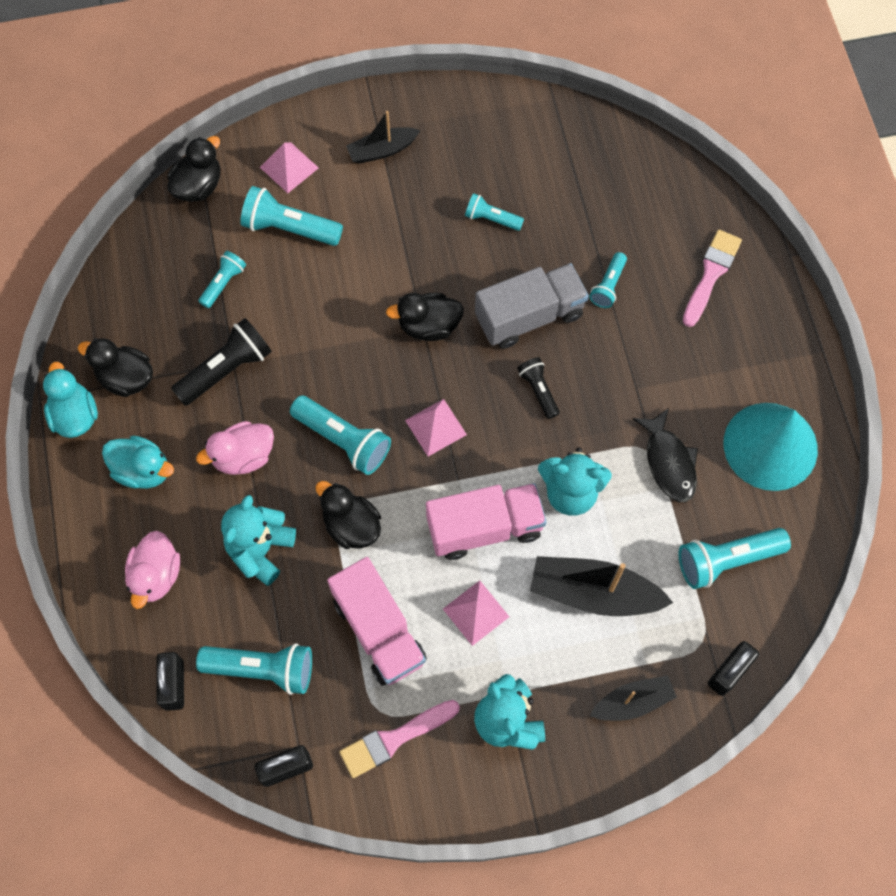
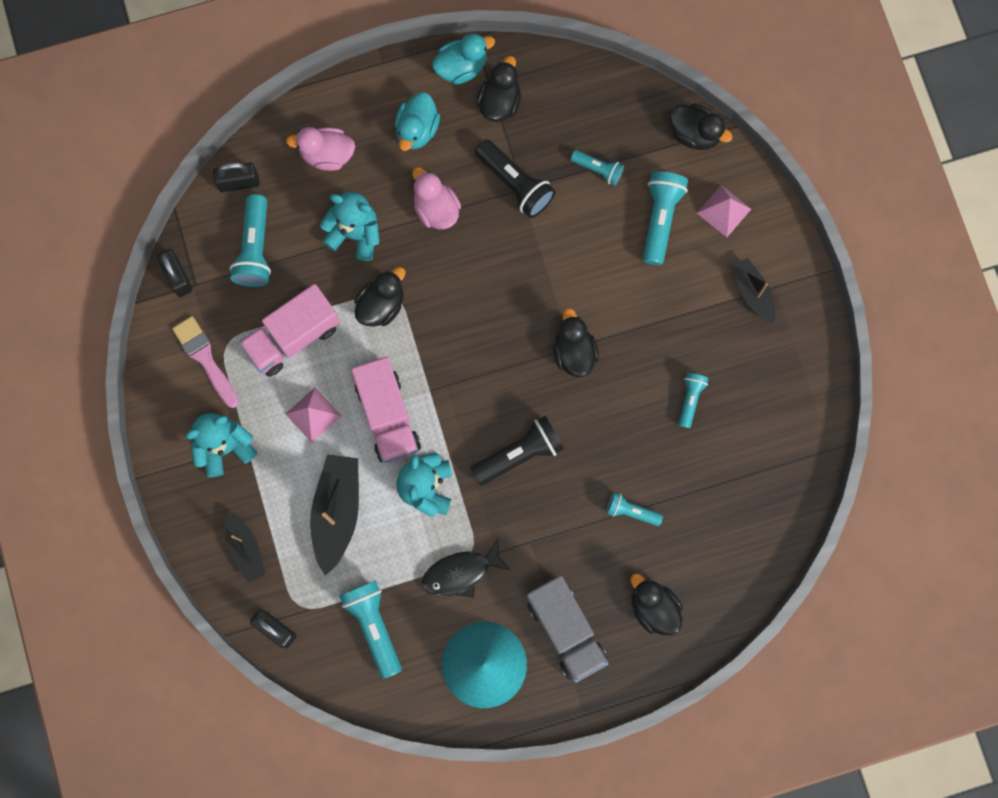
camera: 85 degrees right, 10 degrees up
turquoise flashlight [290,396,391,475] -> none
pink pyramid [405,399,467,456] -> none
grey truck [475,263,589,349] -> grey truck moved to [526,575,608,683]
black flashlight [517,357,560,419] -> black flashlight [471,415,564,485], size x1.70
pink brush [683,230,742,327] -> black duck [631,574,683,635]

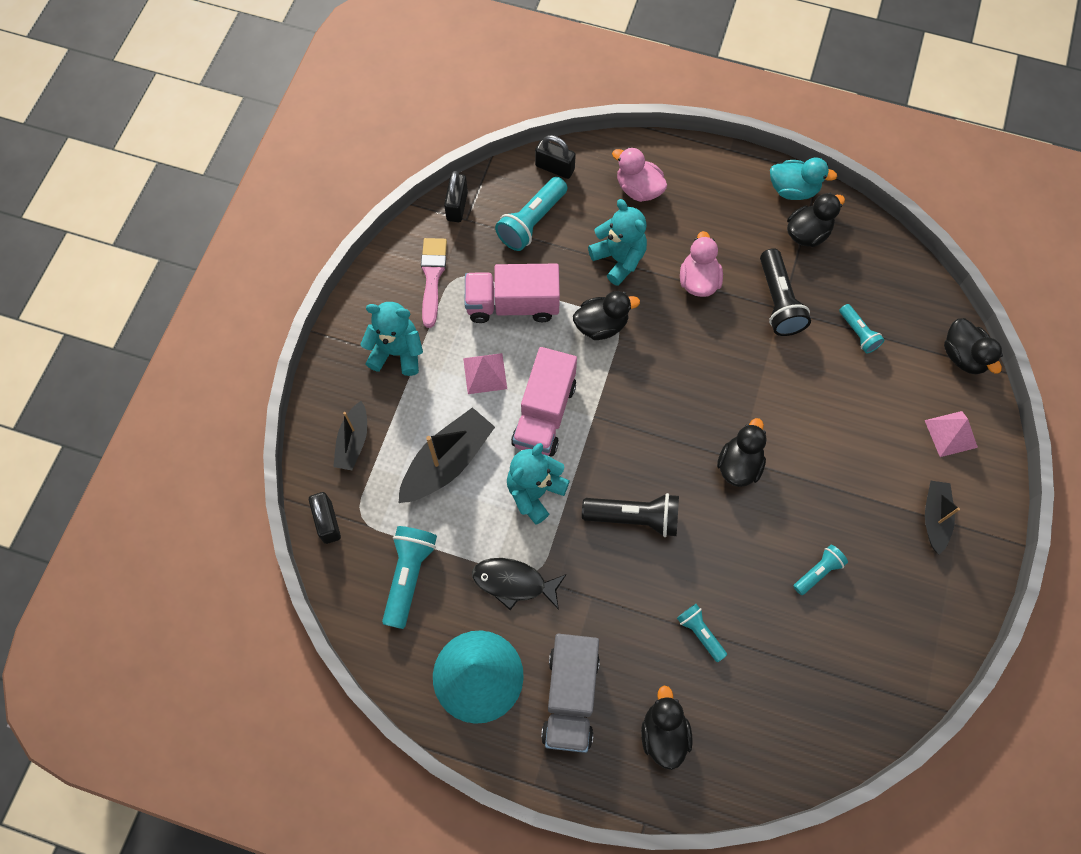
camera: 35 degrees right, 10 degrees down
turquoise duck [395,92,440,151] -> none
turquoise flashlight [643,171,688,265] -> none

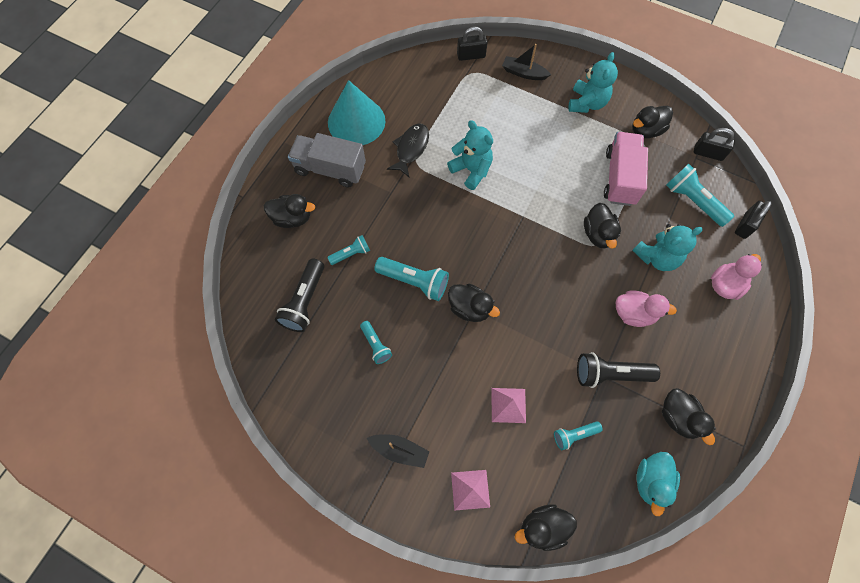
camera: 100 degrees right, 0 degrees up
turquoise flashlight [382,526,437,629] -> turquoise flashlight moved to [374,257,449,301]
black boat [398,407,495,503] -> none
pink brush [421,238,447,328] -> black duck [632,106,673,138]
pink pyramid [463,353,507,394] -> pink pyramid moved to [492,388,526,423]
pink truck [511,347,577,457] -> none
black flashlight [582,493,679,537] -> black flashlight moved to [275,259,324,332]
turquoise duck [770,158,837,200] -> turquoise duck moved to [636,452,680,516]

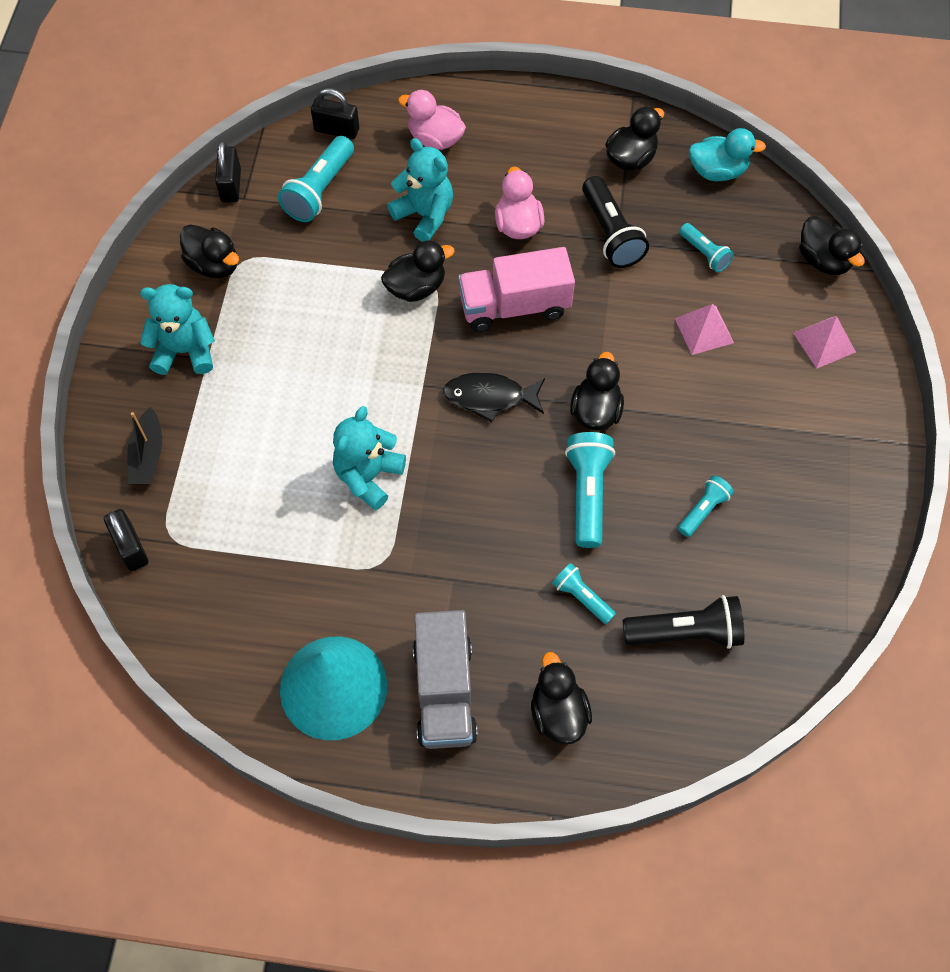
camera: 110 degrees left, 5 degrees down
black boat [367,434,430,468] -> none
black fish [387,123,429,177] -> black fish moved to [443,372,545,422]
pink truck [604,132,648,206] -> pink truck moved to [458,247,575,332]

